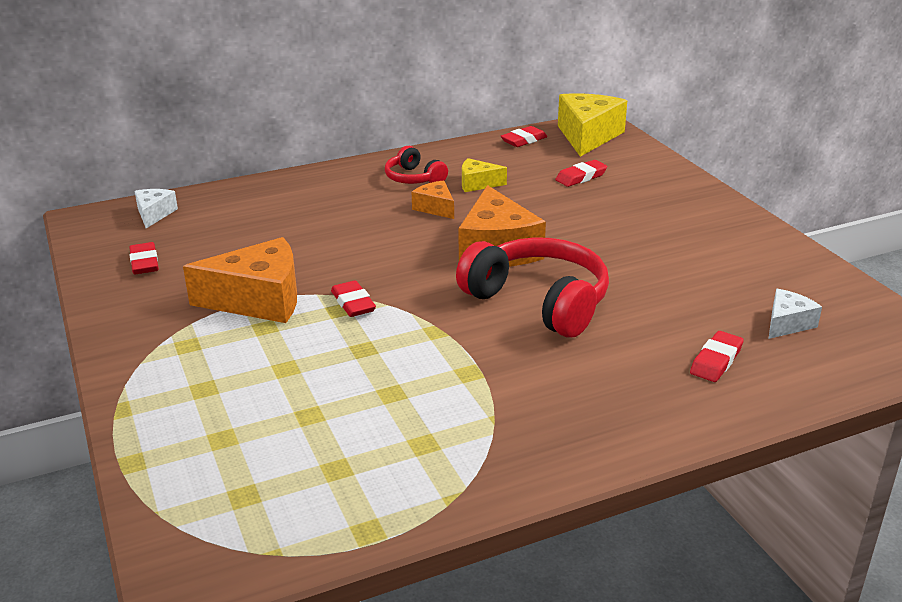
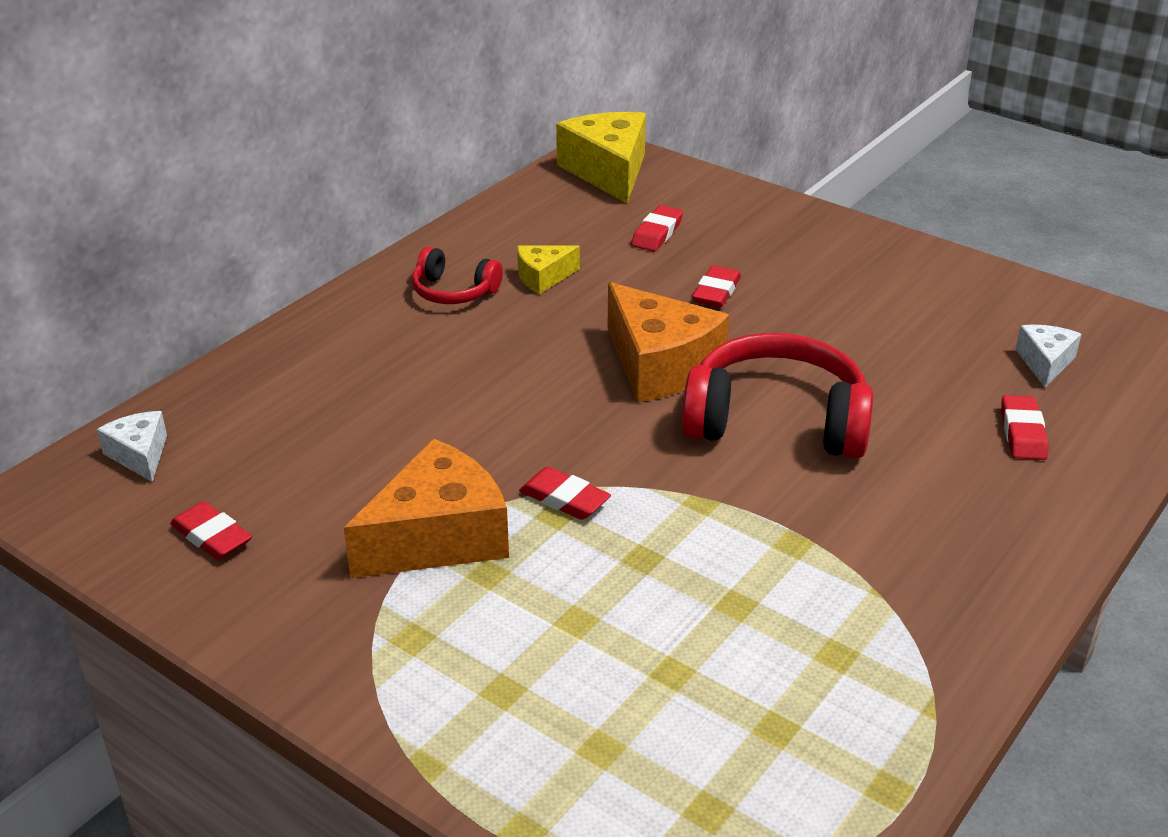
camera: 30 degrees left, 5 degrees up
orange cheese [412,180,454,219] -> none
red eraser [501,126,547,147] -> red eraser moved to [692,266,741,307]

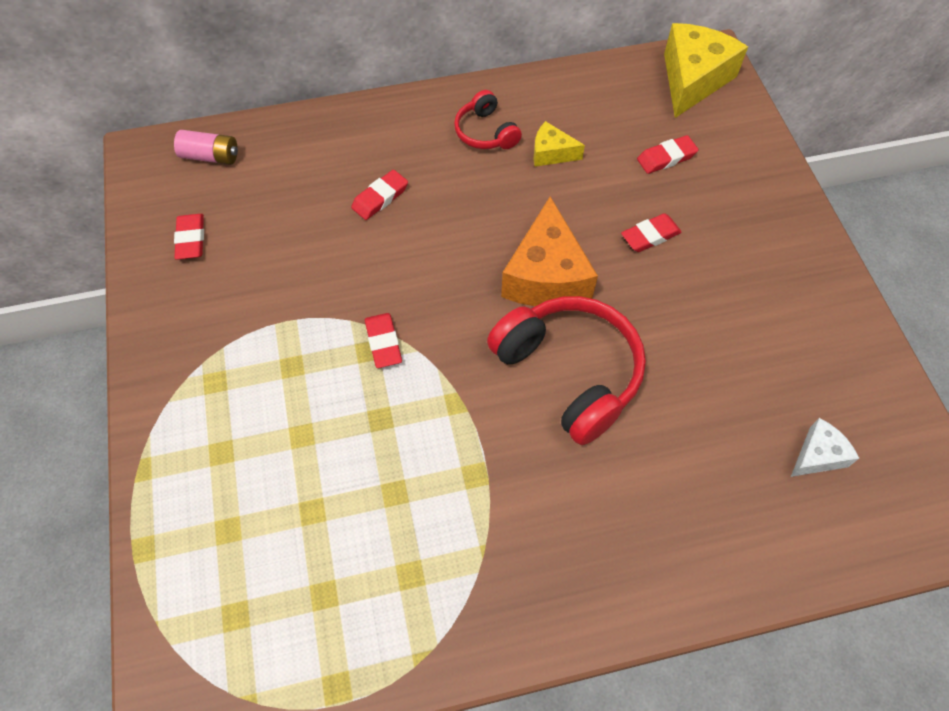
camera: 40 degrees right, 25 degrees up
white cheese [97,411,167,482] -> pink battery [174,130,238,165]
orange cheese [344,438,509,578] -> none
red eraser [1001,395,1048,460] -> red eraser moved to [351,170,408,220]

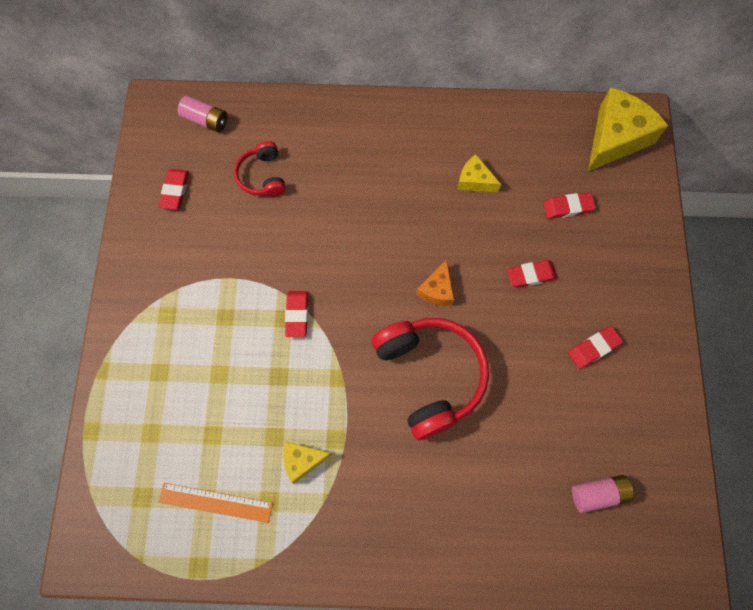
camera: 15 degrees right, 10 degrees up
red eraser [351,170,408,220] -> red eraser moved to [568,326,623,369]
red headphones [454,90,522,149] -> red headphones moved to [234,141,286,197]
orange cheese [501,196,598,306] -> orange cheese [416,259,454,306], size x0.52
white cheese [791,418,859,477] -> pink battery [572,475,634,513]
none -> orange ruler [159,483,273,523]
none -> yellow cheese [283,441,332,484]

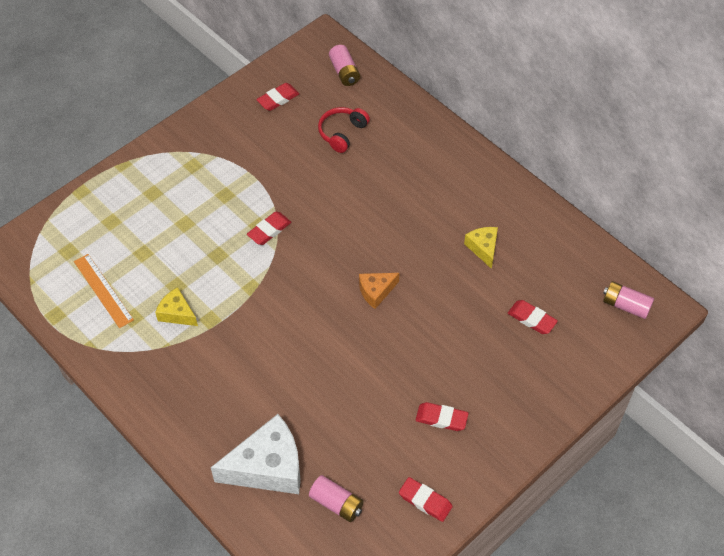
camera: 45 degrees right, 15 degrees down
red headphones [372,318,489,440] -> none
red eraser [507,260,557,288] -> red eraser moved to [399,477,453,522]
yellow cheese [588,87,668,171] -> pink battery [603,281,654,319]
none -> white cheese [211,414,301,494]

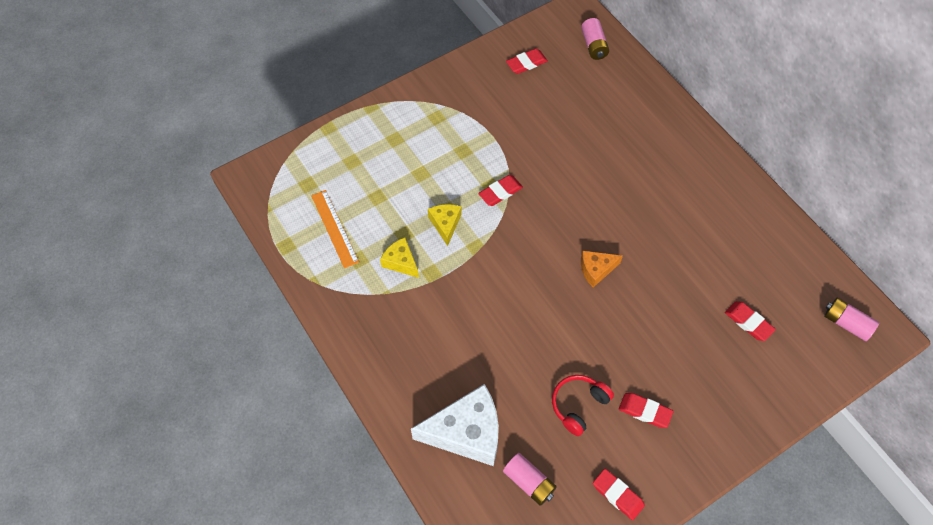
camera: 10 degrees right, 5 degrees up
red headphones [318,107,370,153] -> red headphones moved to [552,375,614,436]
yellow cheese [464,227,498,269] -> yellow cheese moved to [428,204,461,246]

